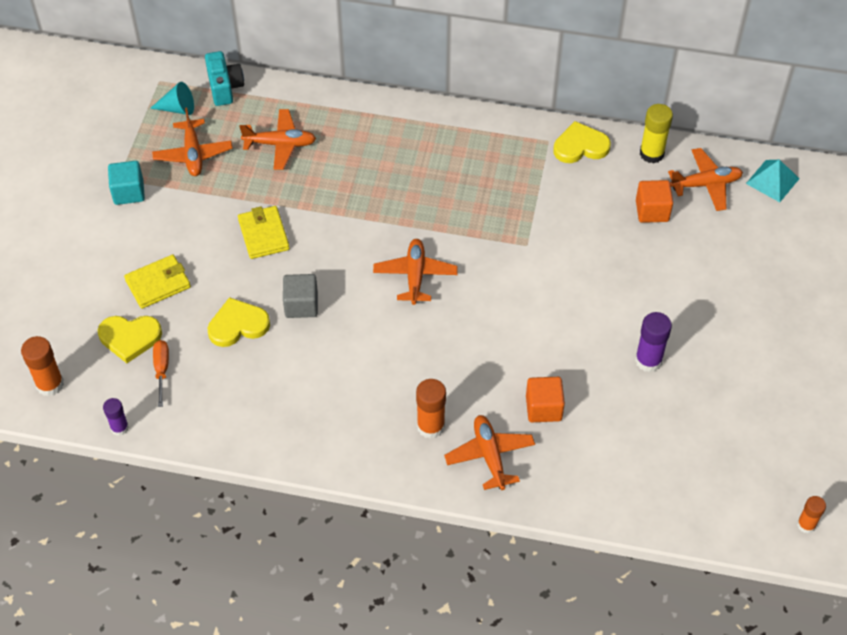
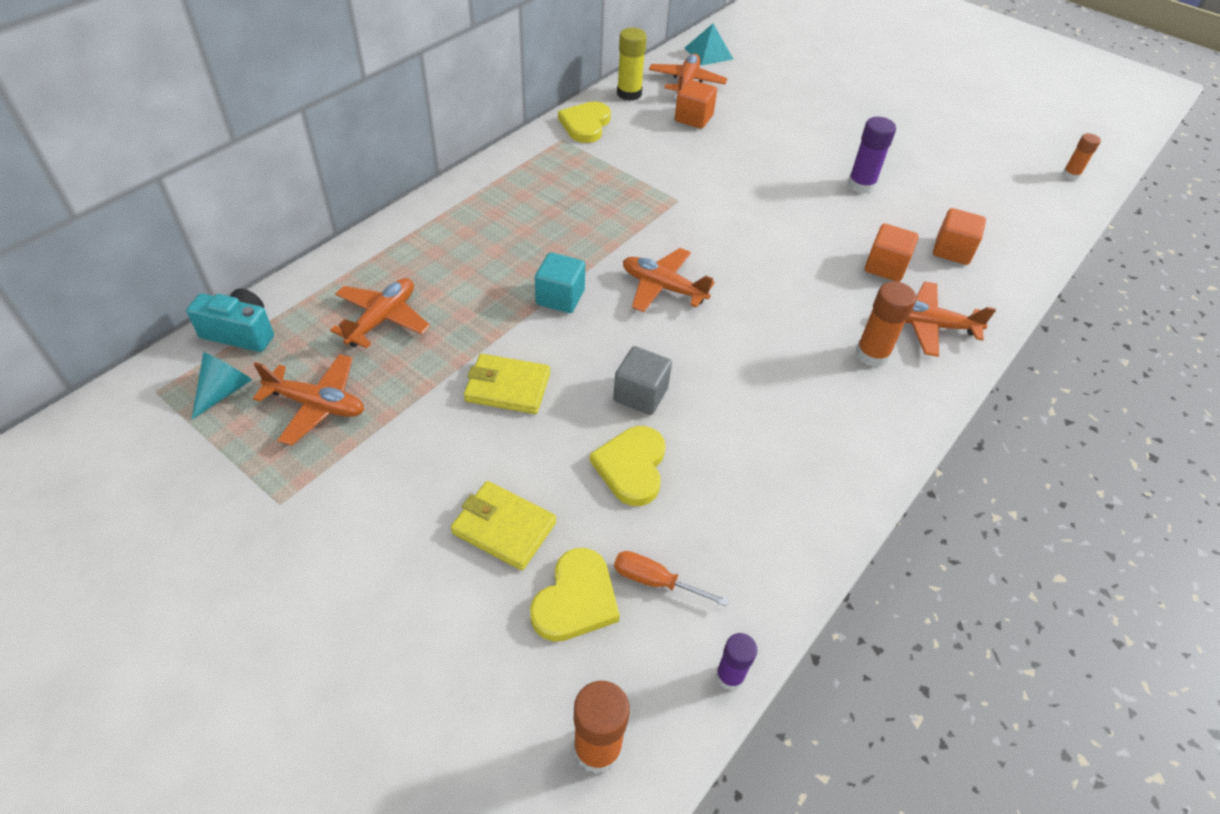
camera: 65 degrees left, 5 degrees down
turquoise cube [108,161,145,205] -> turquoise cube moved to [535,252,585,313]
yellow wallet [124,255,191,309] -> yellow wallet turned 60 degrees counterclockwise [451,481,556,570]
none -> orange cube [933,208,986,265]

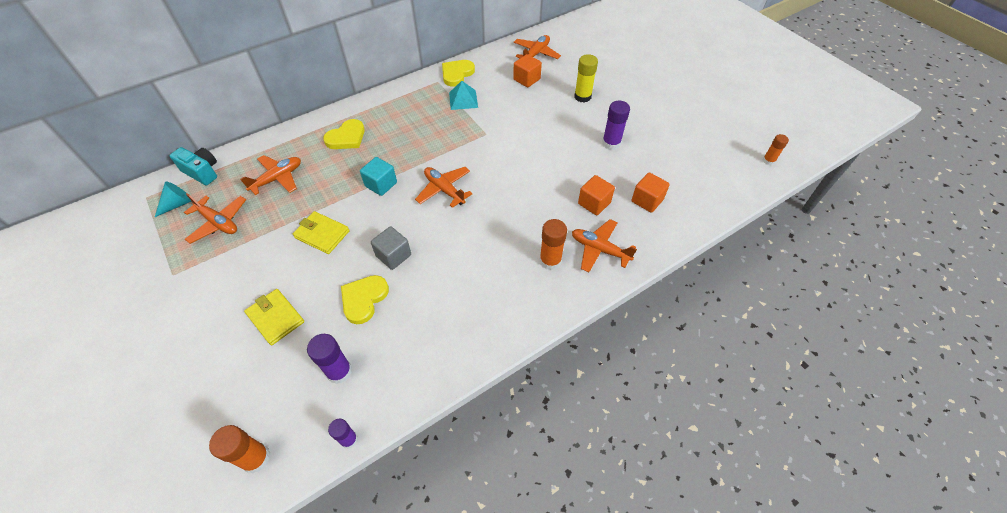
camera: 20 degrees right, 5 degrees up
yellow heart [530,548,620,642] -> yellow heart moved to [323,119,365,149]
orange screwdriver [614,551,729,607] -> purple glue stick [307,334,352,384]
yellow glue stick [617,28,647,101] -> yellow glue stick moved to [574,54,598,103]
turquoise pyramid [685,24,733,66] -> turquoise pyramid moved to [449,81,478,110]

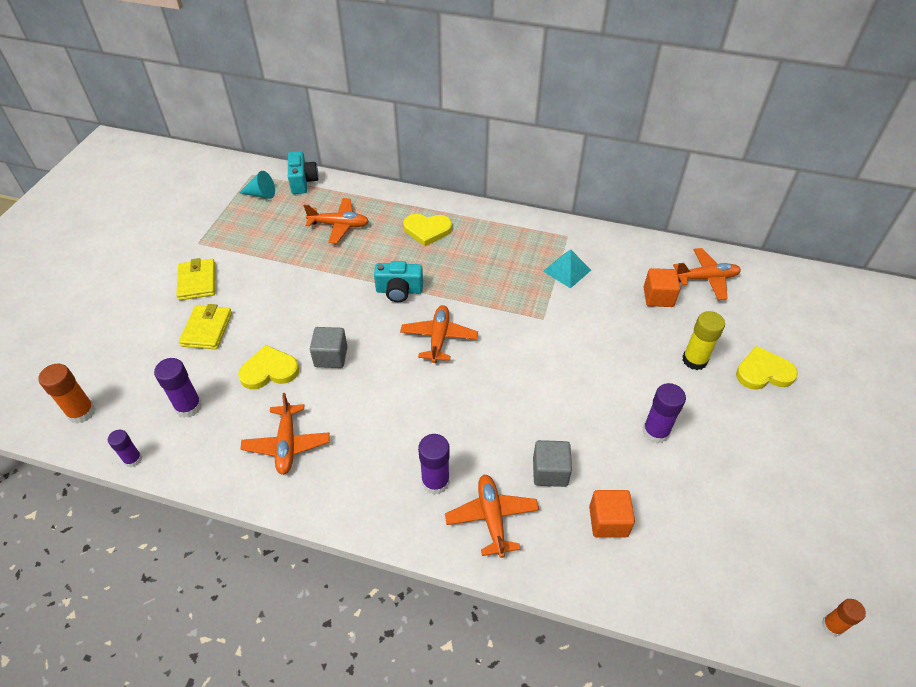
camera: 50 degrees right, 5 degrees down
orange plane [184,193,246,244] -> orange plane moved to [240,393,330,475]
yellow wallet [293,211,350,254] -> yellow wallet moved to [176,258,216,300]
turquoise cube [360,157,397,196] -> turquoise camera [374,261,423,302]
yellow heart [442,60,475,87] -> yellow heart moved to [736,346,798,390]
orange glue stick [539,219,567,270] -> purple glue stick [418,434,450,495]
orange cube [578,175,615,215] -> grey cube [533,440,572,487]

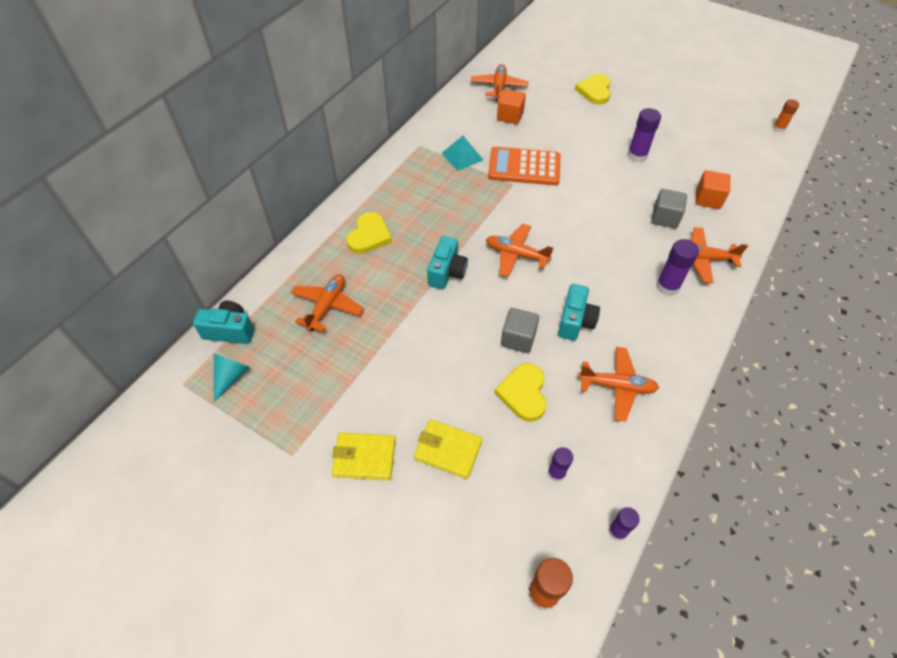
camera: 75 degrees left, 5 degrees up
purple glue stick [154,358,202,418] -> purple glue stick [548,447,573,482], size x0.64
yellow glue stick [682,311,725,370] -> none
none -> orange calculator [488,147,560,185]
none -> turquoise camera [558,284,600,341]

